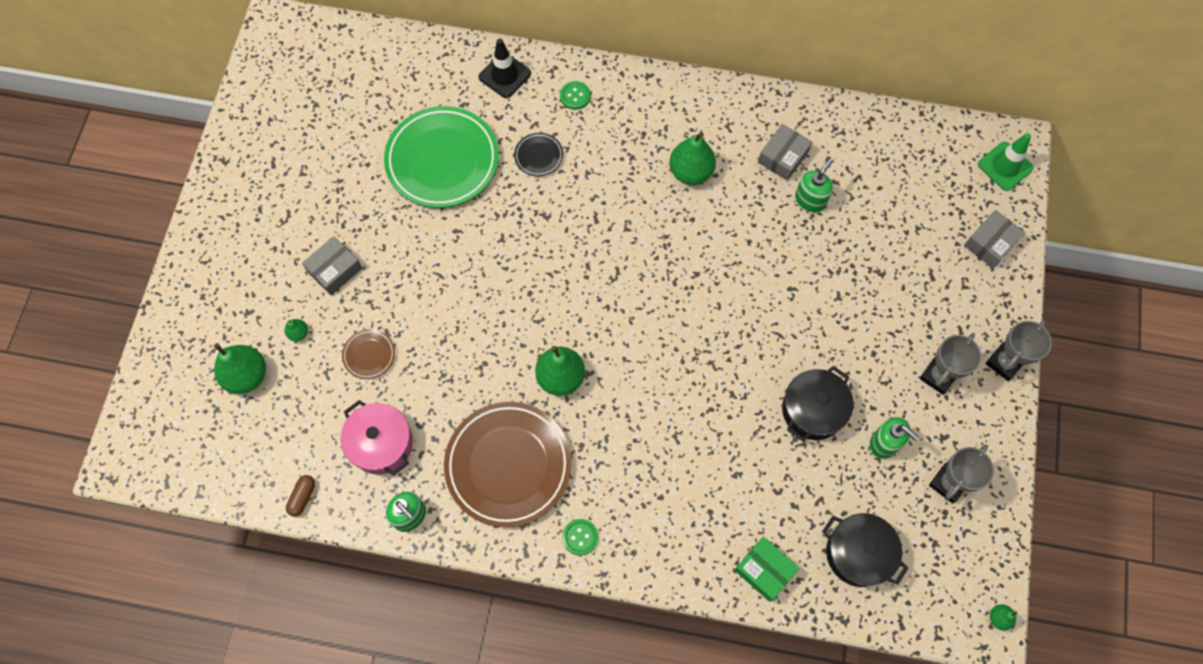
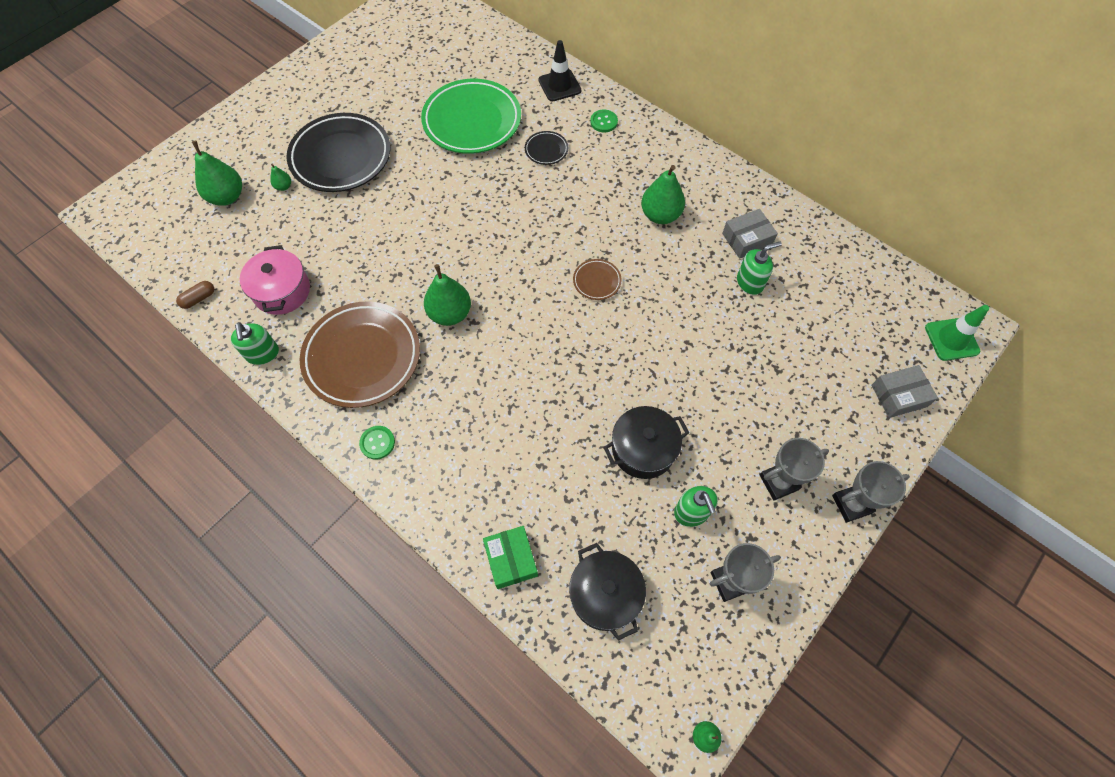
camera: 30 degrees right, 5 degrees down
grey box [302,236,362,295] -> black plate [286,113,390,192]
brown plate [342,329,395,379] -> brown plate moved to [573,259,622,300]

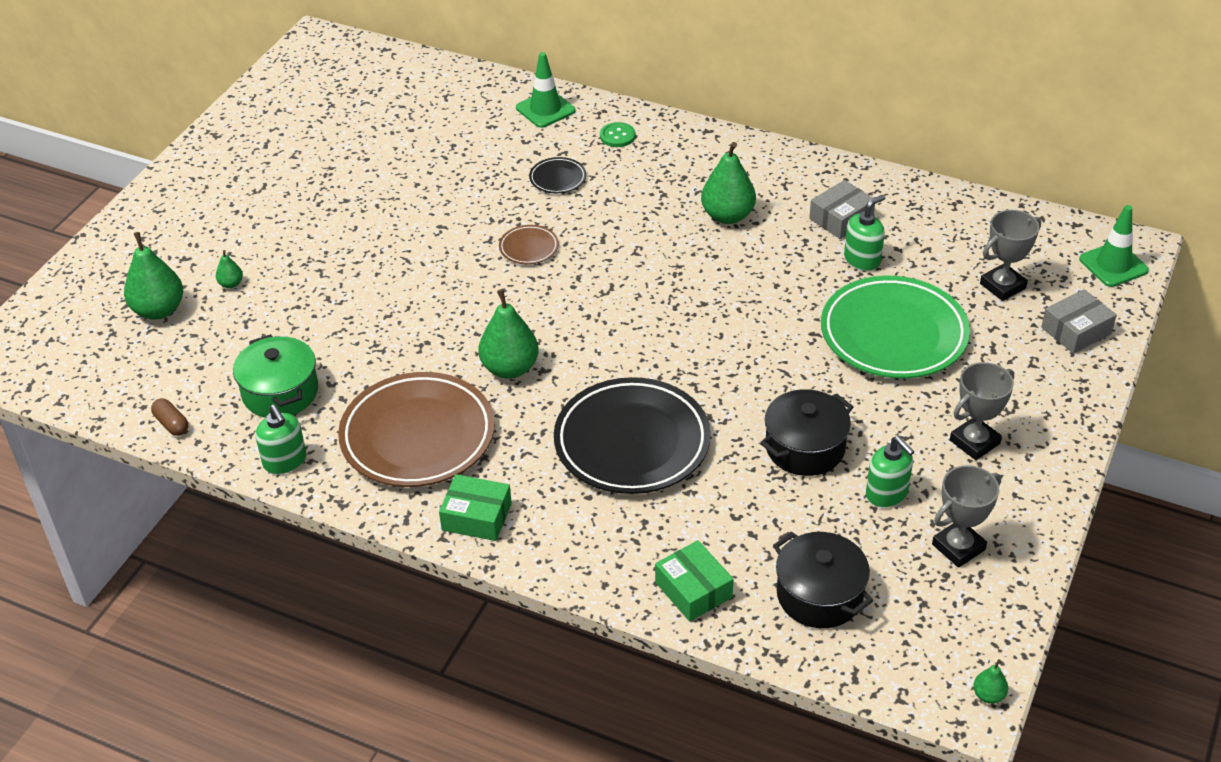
camera: 15 degrees left, 20 degrees down
brown capsule [176,281,214,309] -> brown capsule turned 75 degrees counterclockwise [151,398,189,436]
pink pot [240,245,310,315] -> green pot [233,334,318,418]
black plate [286,113,390,192] -> black plate moved to [554,377,711,494]
green button [359,426,395,460] -> green box [439,474,512,541]
green plate [421,79,521,154] -> green plate moved to [821,276,970,379]
black traffic cone [539,40,581,102] -> green traffic cone [516,52,575,128]
brown plate [573,259,622,300] -> brown plate moved to [499,225,559,264]
grey trophy [832,461,910,523] -> grey trophy moved to [980,210,1041,301]

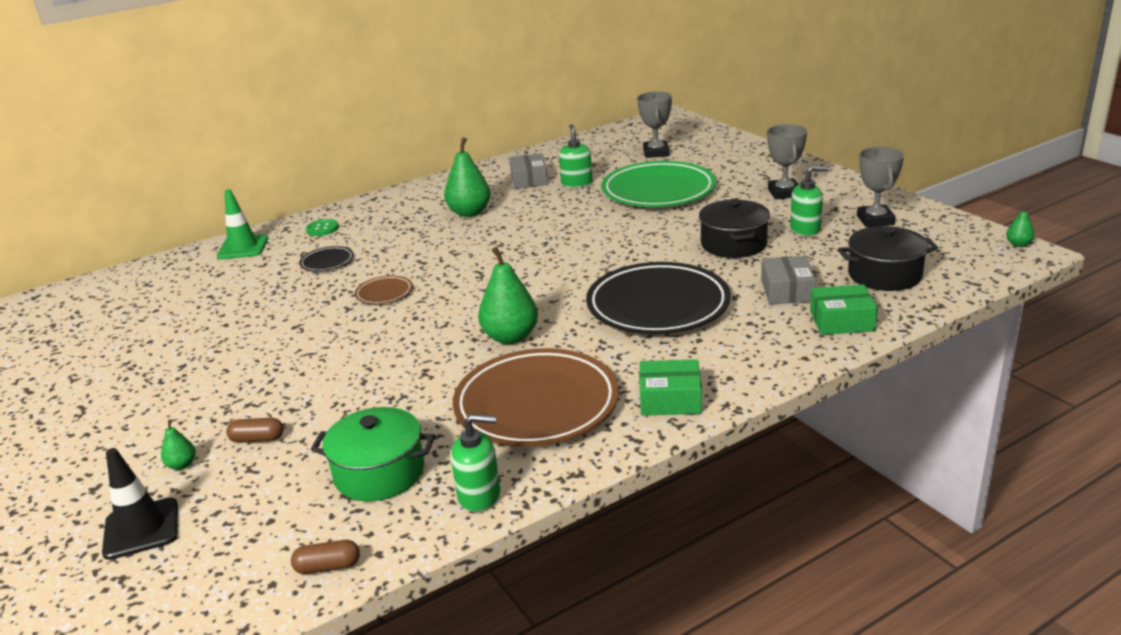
camera: 55 degrees left, 15 degrees down
green pear [124,232,183,320] -> black traffic cone [102,448,178,560]
green box [439,474,512,541] -> green box turned 45 degrees clockwise [639,359,702,415]
grey box [1041,289,1117,354] -> grey box moved to [761,256,816,304]
green traffic cone [1079,205,1149,287] -> none
none -> brown capsule [226,418,283,443]

